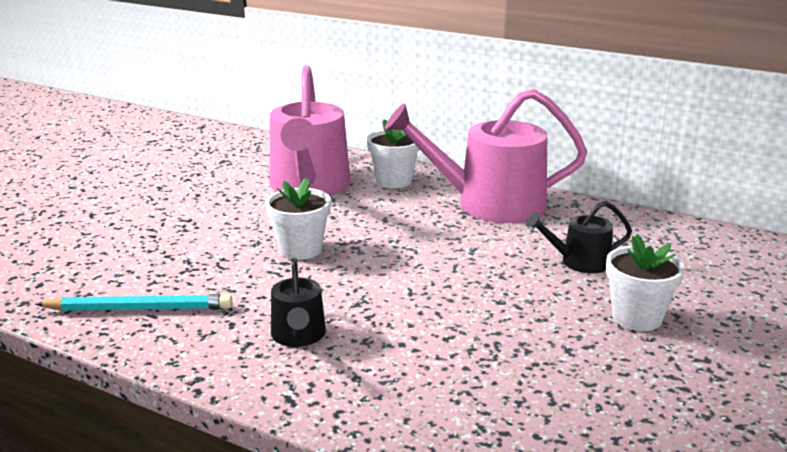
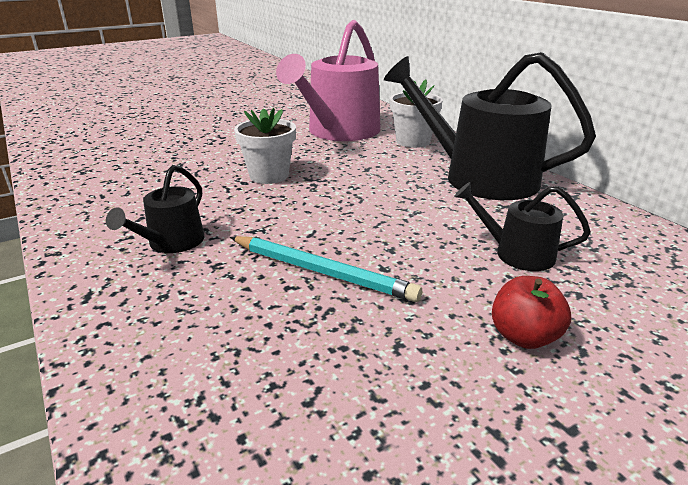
camera: 30 degrees right, 5 degrees up
turquoise pencil [35,294,232,311] -> turquoise pencil moved to [230,236,422,302]
pink watering can [384,89,587,223] -> black watering can [384,52,596,200]
white flower pot [606,234,685,331] -> red apple [492,276,571,349]

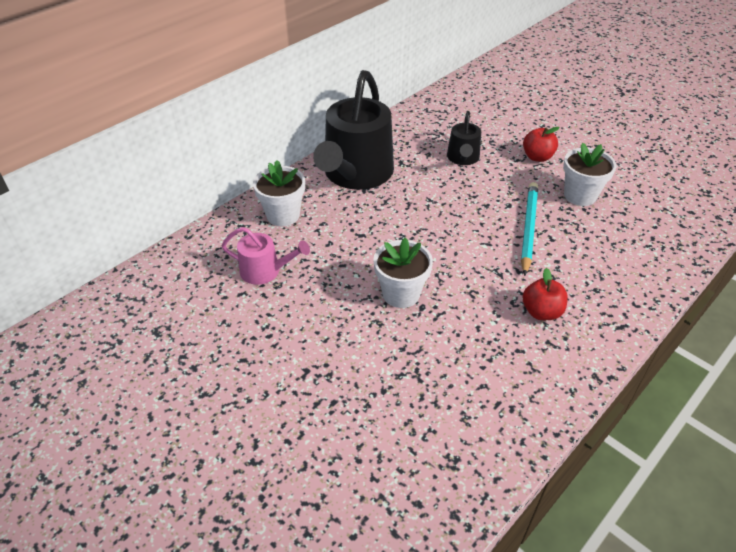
camera: 105 degrees left, 15 degrees up
black watering can [106,165,205,253] -> red apple [522,268,568,320]
pink watering can [276,20,381,141] -> pink watering can [222,227,310,285], size x0.48
none -> white flower pot [563,143,616,206]

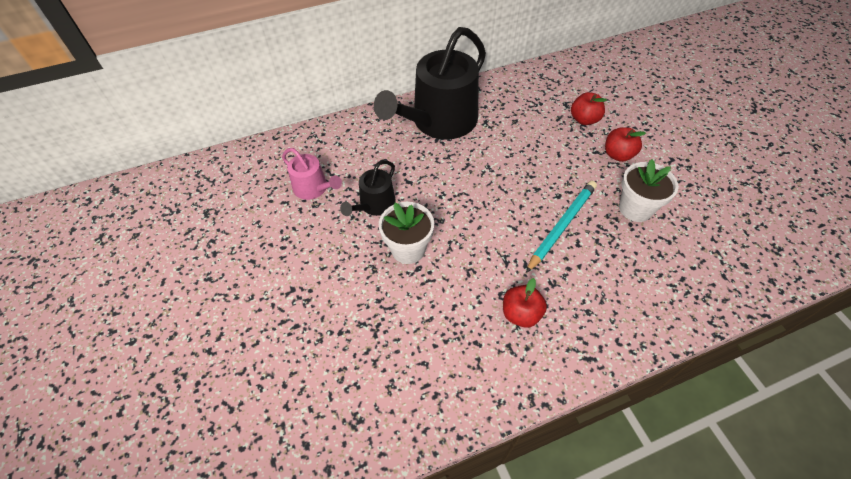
camera: 25 degrees right, 10 degrees up
white flower pot [253,160,305,226] -> none
black watering can [447,111,481,165] -> black watering can moved to [340,160,396,216]
none -> red apple [571,92,607,125]

